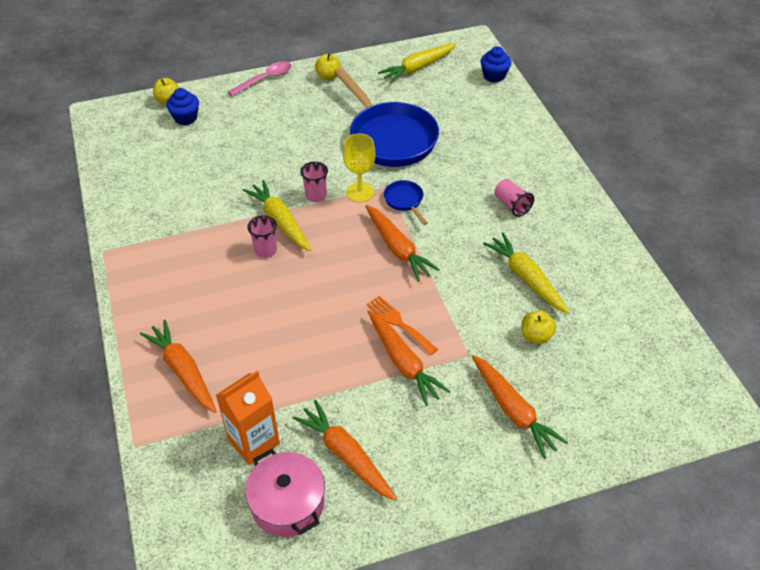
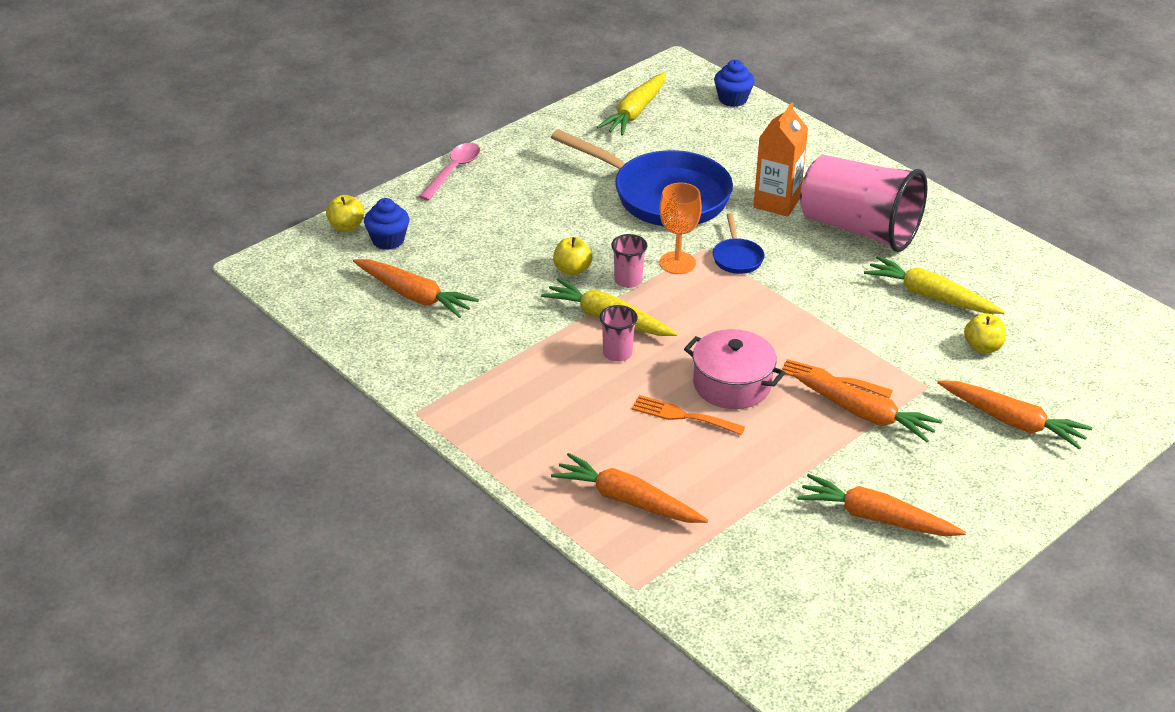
camera: 25 degrees left, 10 degrees down
orange carton [216,371,280,465] -> orange carton moved to [753,102,808,217]
pink pot [245,449,325,537] -> pink pot moved to [684,329,785,409]
yellow apple [315,54,341,80] -> yellow apple moved to [553,237,592,276]
yellow goblet [343,133,375,202] -> orange goblet [659,183,702,274]
orange carrot [365,205,440,282] -> orange carrot moved to [353,259,479,318]
blue pan [384,180,428,225] -> blue pan turned 135 degrees counterclockwise [713,213,765,274]
pink cup [494,179,534,217] -> pink cup [800,155,928,252], size x2.44
none -> orange fork [631,395,745,435]

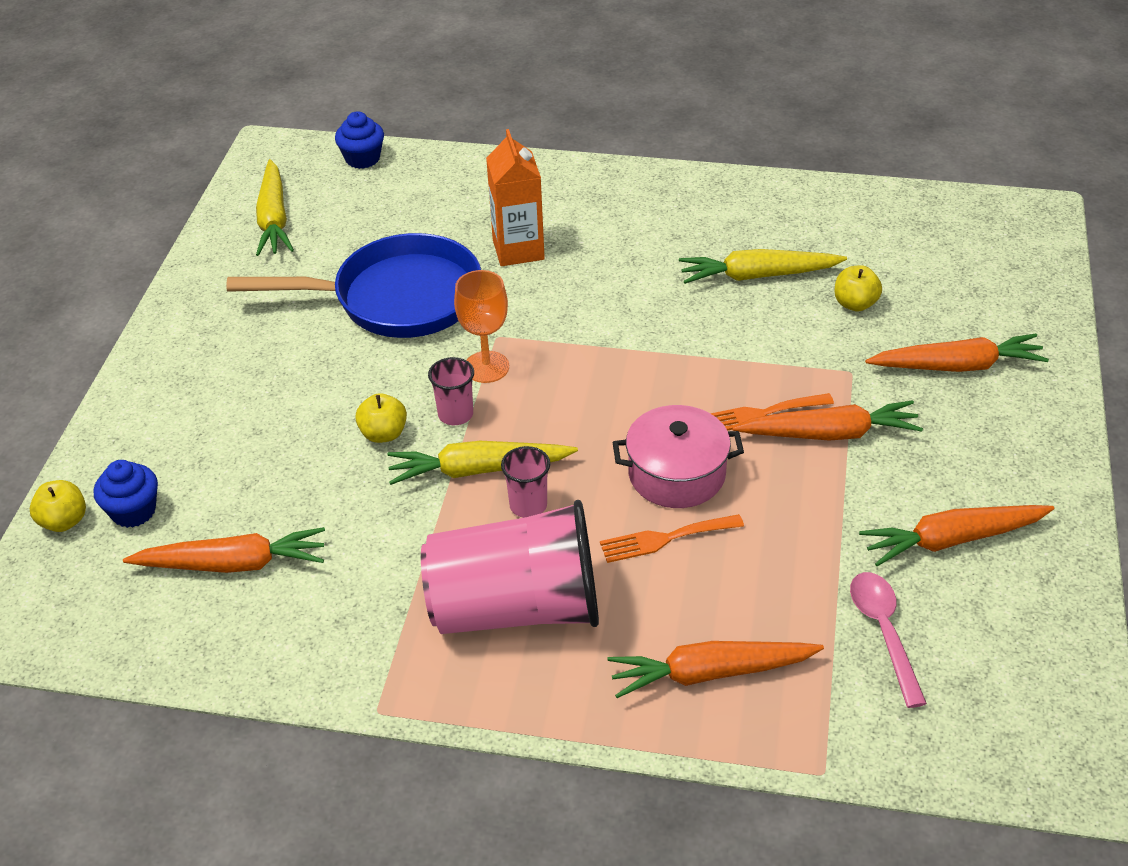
camera: 35 degrees left, 5 degrees up
pink spoon [419,143,480,201] -> pink spoon moved to [850,572,927,708]
blue pan [713,213,765,274] -> none
pink cup [800,155,928,252] -> pink cup moved to [421,500,599,634]

